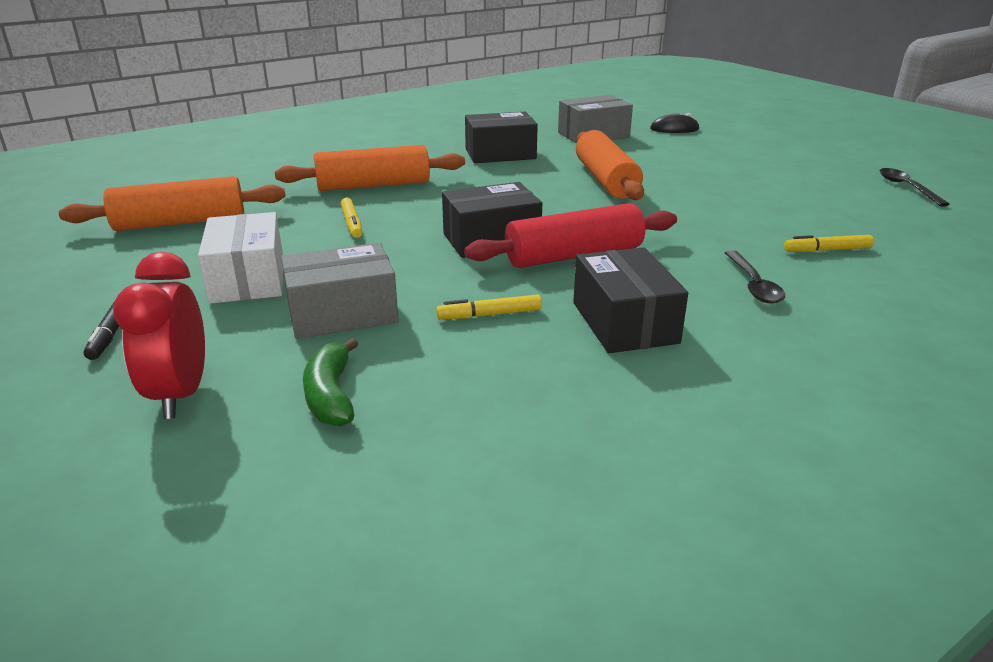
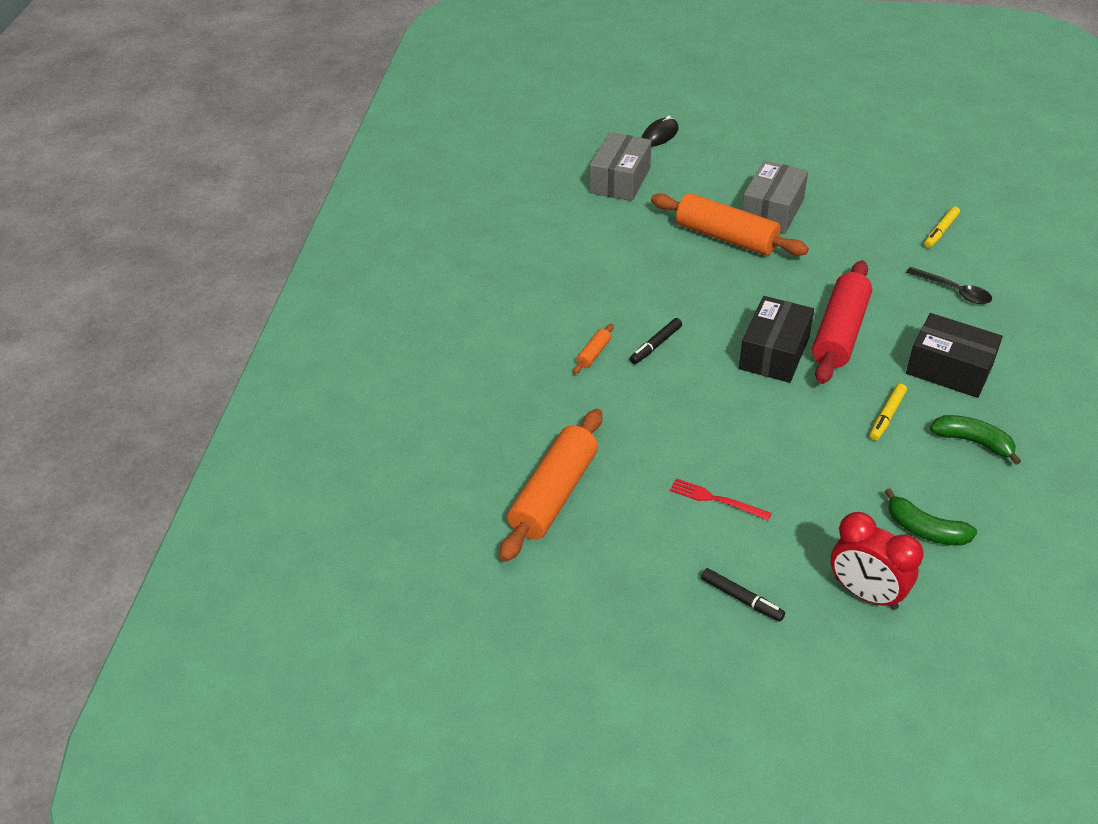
camera: 45 degrees left, 15 degrees up
white box [198,212,283,304] -> red fork [670,478,772,521]
orange rolling pin [275,145,465,191] -> orange rolling pin [574,324,614,374], size x0.42
grey box [281,243,399,339] -> grey box moved to [742,160,808,234]
yellow marker [341,198,362,238] -> none
black box [465,112,538,163] -> none
black spoon [880,168,950,207] -> none
none -> black marker [630,318,682,364]
none -> green banana [930,415,1021,465]

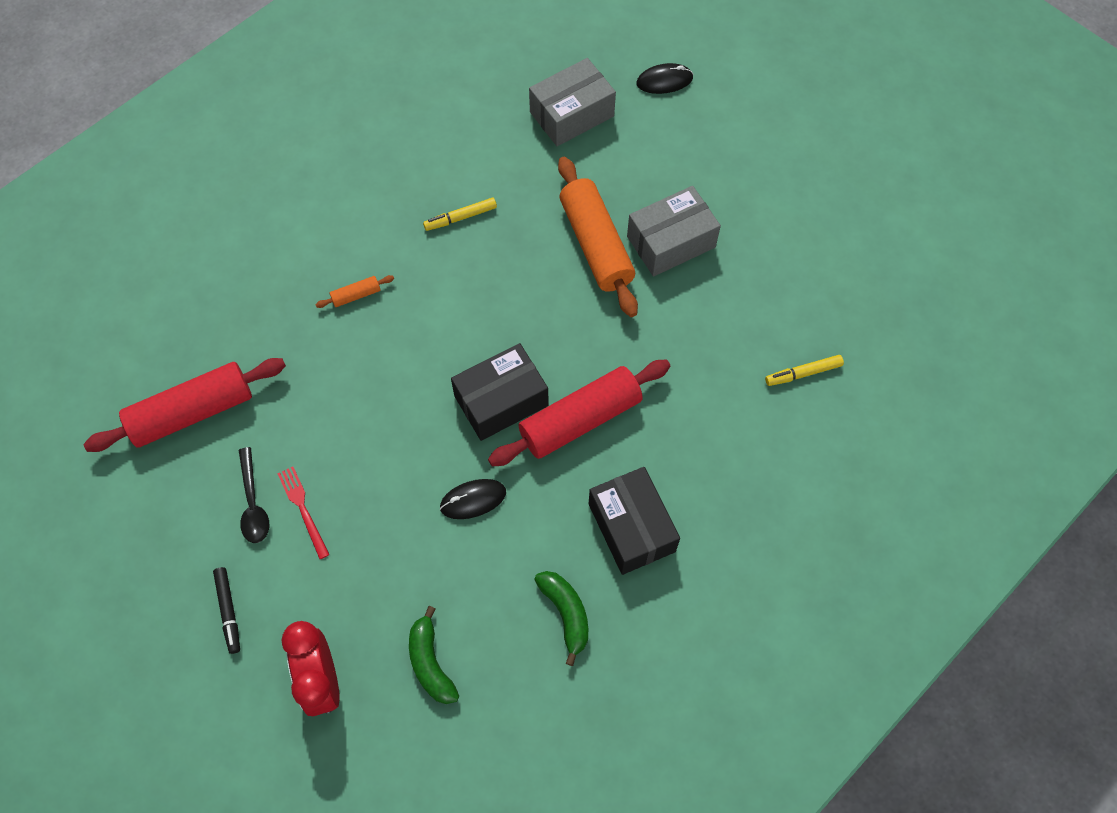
camera: 35 degrees right, 20 degrees up
orange rolling pin [500,409,602,562] -> red rolling pin [84,358,286,452]
black marker [630,318,682,364] -> none
yellow marker [870,383,907,441] -> yellow marker moved to [423,198,497,231]
black spoon [906,267,992,304] -> black spoon moved to [239,447,269,543]
none -> black mouse [440,479,506,519]

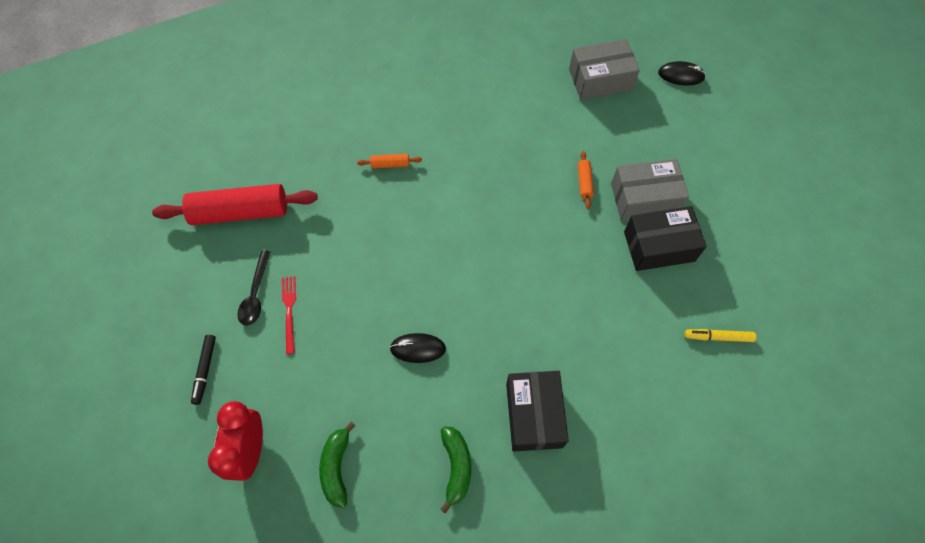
camera: 20 degrees right, 0 degrees up
yellow marker [423,198,497,231] -> none
black box [451,343,549,441] -> black box moved to [624,206,707,271]
red rolling pin [488,360,670,466] -> none
orange rolling pin [558,157,638,317] -> orange rolling pin [578,151,594,208], size x0.42

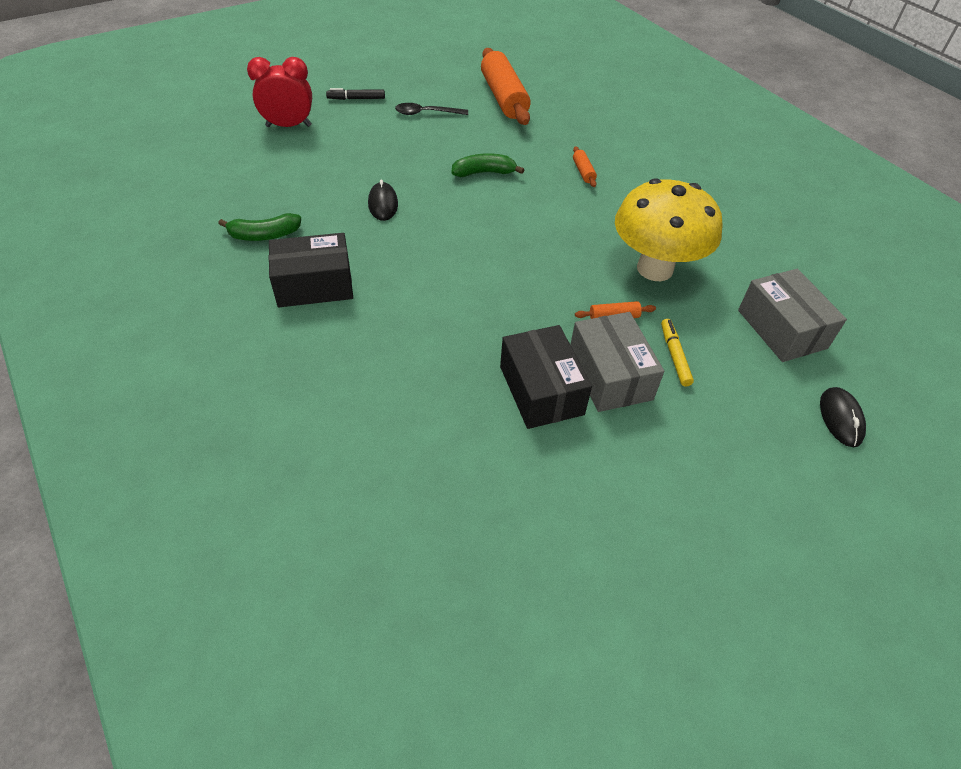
camera: 80 degrees right, 15 degrees down
red rolling pin [152,184,318,225] -> orange rolling pin [481,48,531,125]
red fork [282,276,296,354] -> none
green banana [319,422,356,508] -> green banana moved to [452,153,524,177]
yellow marker [685,329,756,342] -> yellow marker moved to [661,319,694,387]
none -> yellow mushroom [615,178,723,281]

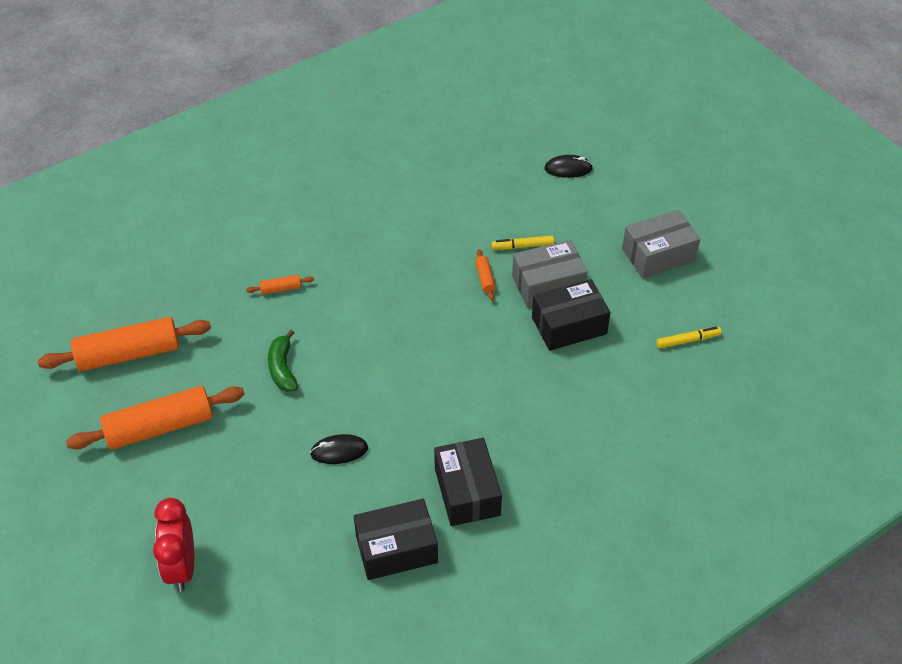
camera: 90 degrees left, 0 degrees up
green banana [218,213,301,241] -> black box [354,499,438,580]
black marker [326,88,385,100] -> none
black spoon [395,103,468,115] -> orange rolling pin [66,386,245,450]
yellow mushroom [615,178,723,281] -> none
grey box [738,269,847,362] -> grey box moved to [622,210,700,279]
none -> yellow marker [656,327,722,349]

